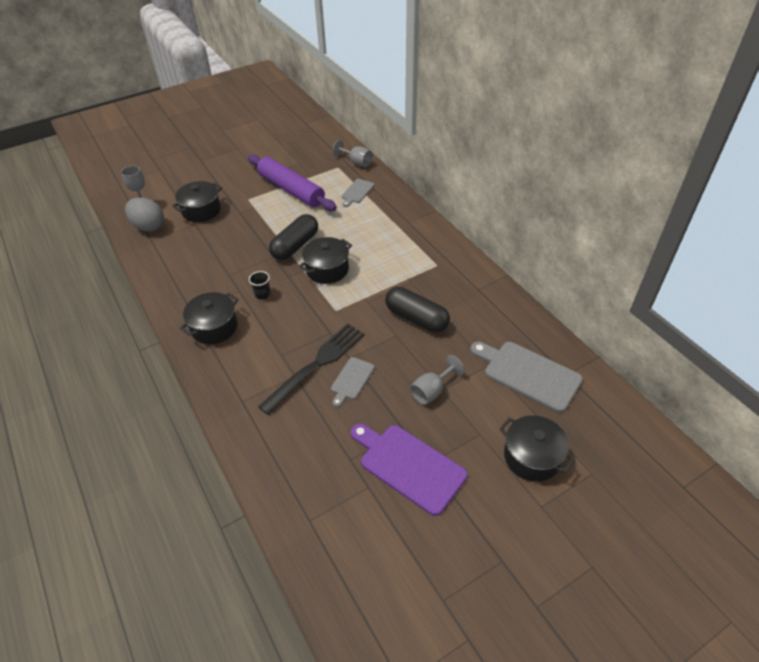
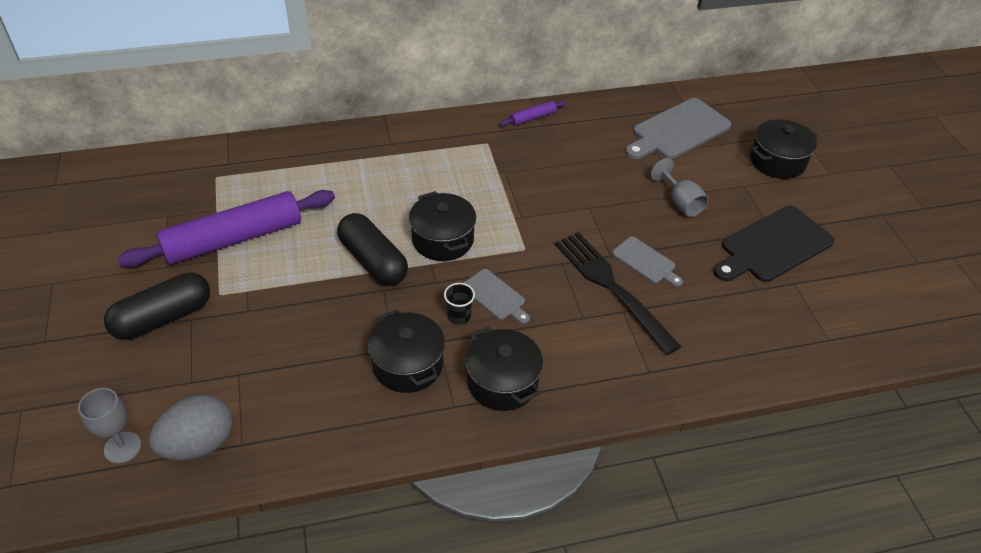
camera: 75 degrees left, 0 degrees up
black pot [172,181,222,222] -> black pot moved to [368,309,445,393]
grey goblet [333,140,373,167] -> none
grey cutting board [342,179,374,207] -> grey cutting board moved to [464,269,530,324]
purple cutting board [351,424,468,516] -> black cutting board [713,206,835,282]
black capsule [385,287,450,332] -> black capsule moved to [104,272,210,340]
none -> purple rolling pin [499,100,566,126]

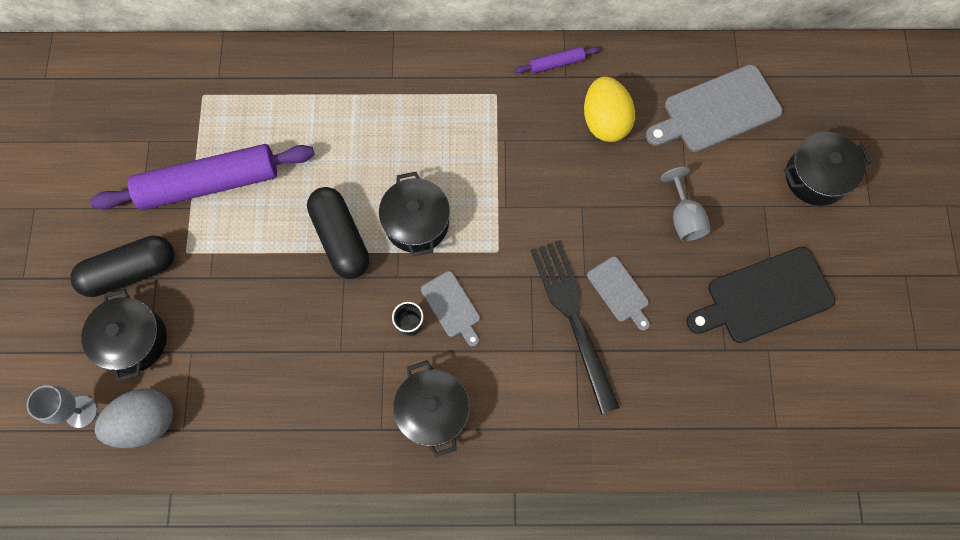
camera: 15 degrees right, 25 degrees up
black pot [368,309,445,393] -> black pot moved to [81,289,167,381]
none -> yellow egg [584,76,635,142]

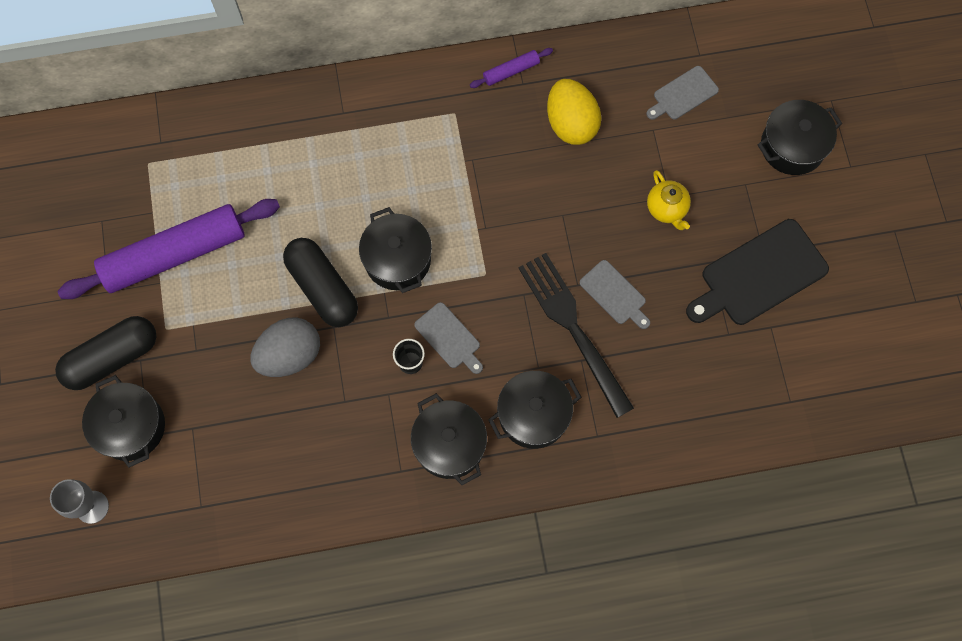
camera: 10 degrees left, 0 degrees up
grey egg [94,388,173,448] -> grey egg moved to [250,317,320,377]
grey cutting board [646,65,783,152] -> grey cutting board [646,66,719,120], size x0.54
grey goblet [660,167,711,242] -> yellow teapot [647,170,691,230]
none -> black pot [489,371,581,449]

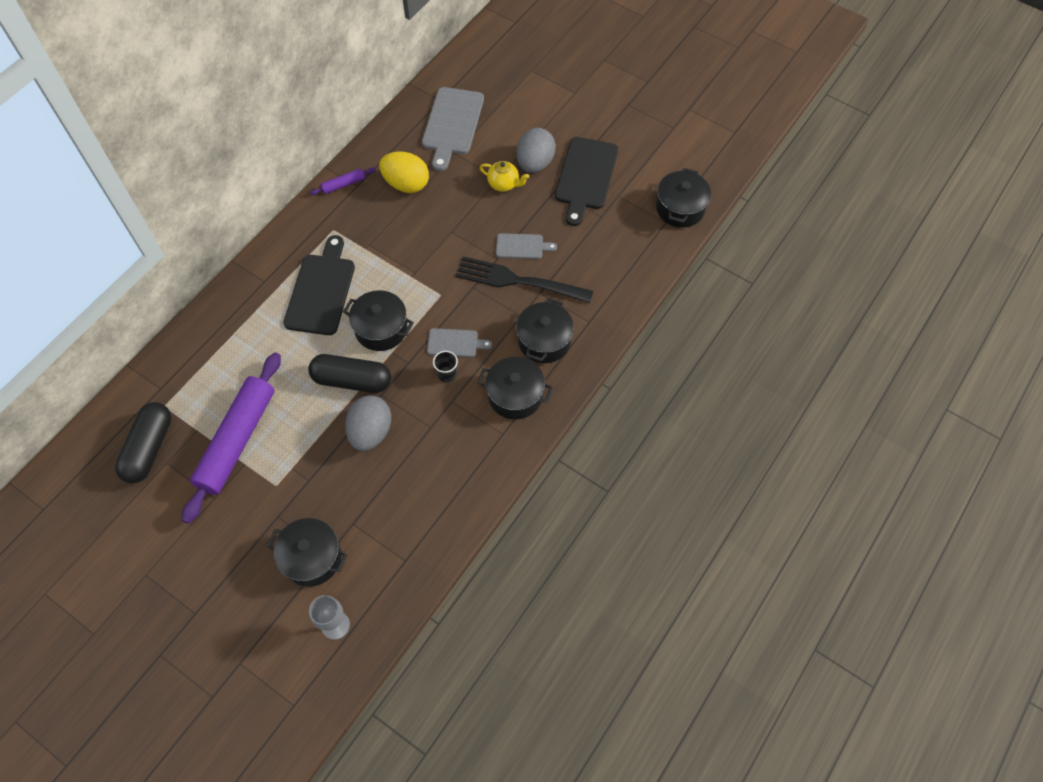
camera: 45 degrees left, 10 degrees down
black capsule [55,316,156,390] -> black capsule moved to [115,402,171,483]
purple rolling pin [470,48,553,88] -> purple rolling pin turned 45 degrees clockwise [309,167,376,195]
grey cutting board [646,66,719,120] -> grey cutting board [422,87,484,171], size x1.85
black pot [758,100,842,175] -> black pot moved to [656,168,711,228]
none -> black cutting board [284,235,355,335]
none -> grey egg [516,128,556,173]

